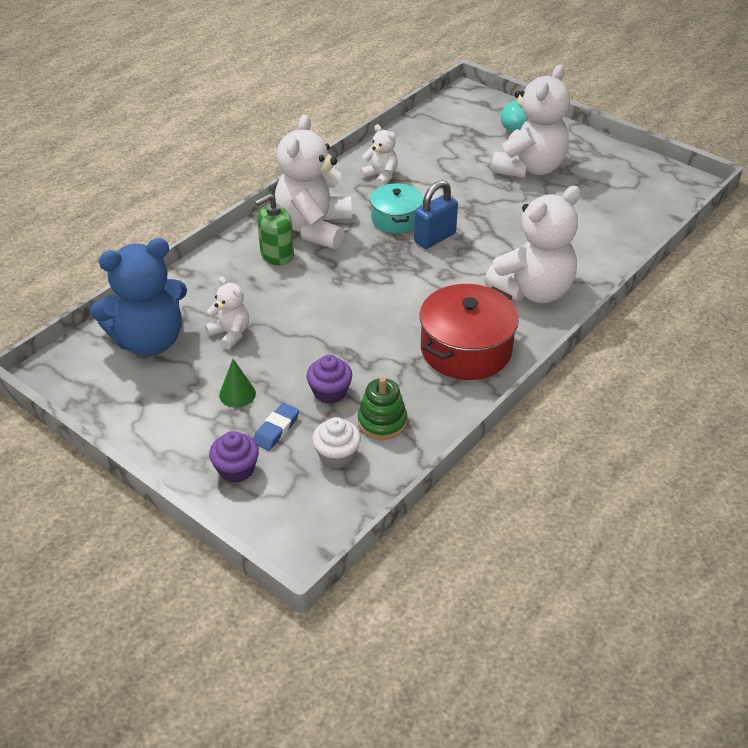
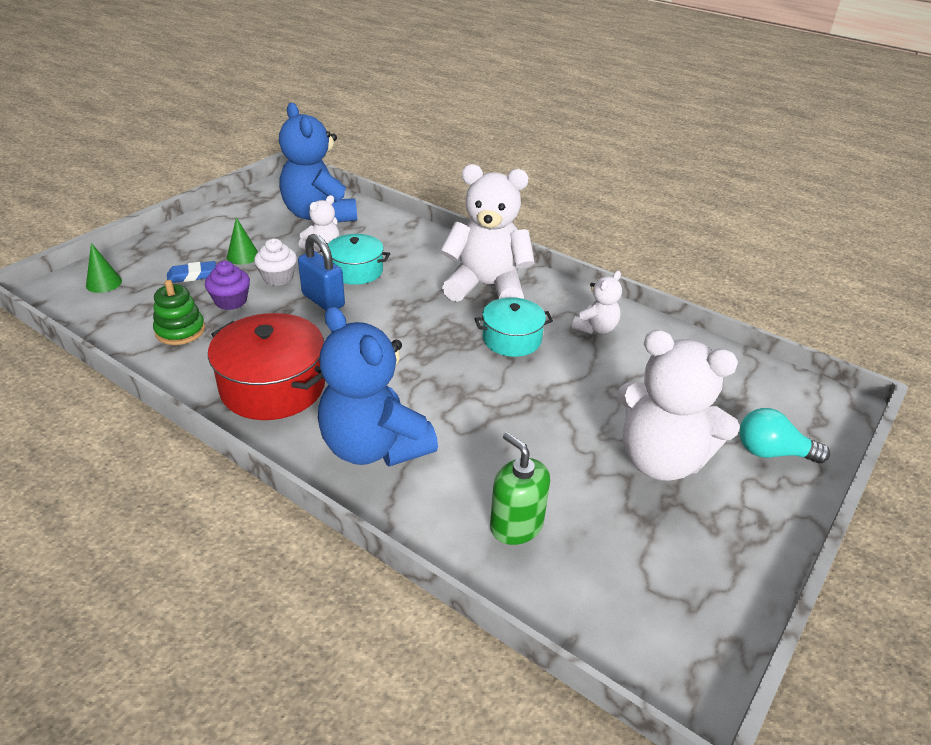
camera: 85 degrees right, 5 degrees down
purple cupcake [209,431,259,483] -> none
blue eraser [253,403,299,451] -> blue eraser turned 45 degrees counterclockwise [167,261,216,283]
green soap dispenser [255,194,294,265] -> green soap dispenser moved to [490,432,550,545]
white cupcake [312,417,361,469] -> white cupcake moved to [254,238,297,286]
blue padlock [414,180,458,249] -> blue padlock moved to [298,234,345,310]
white teddy bear [484,186,581,303] -> blue teddy bear [318,306,438,467]
none -> green cone [86,243,122,293]
none -> turquoise pot [320,234,390,285]

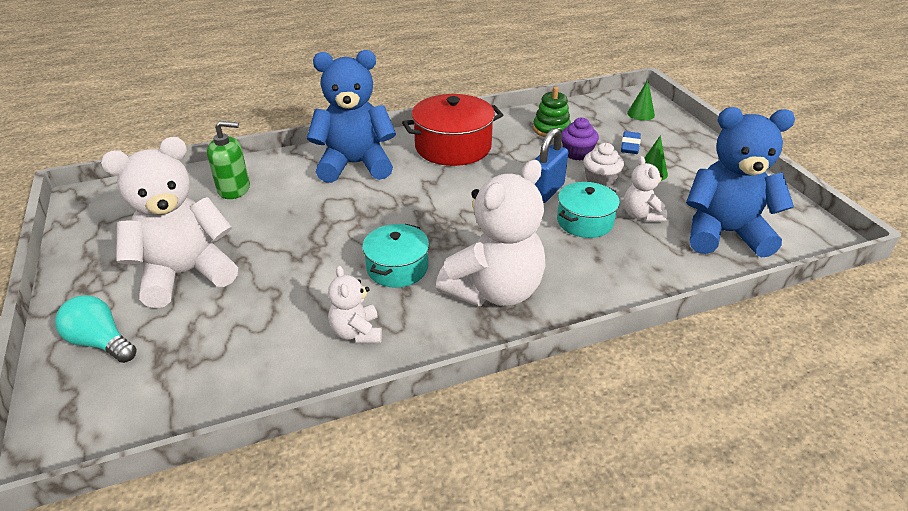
camera: 125 degrees right, 0 degrees up
blue padlock [298,234,345,310] -> blue padlock turned 45 degrees counterclockwise [534,128,568,203]
turquoise light bulb [739,408,830,464] -> turquoise light bulb turned 105 degrees counterclockwise [55,295,137,363]

